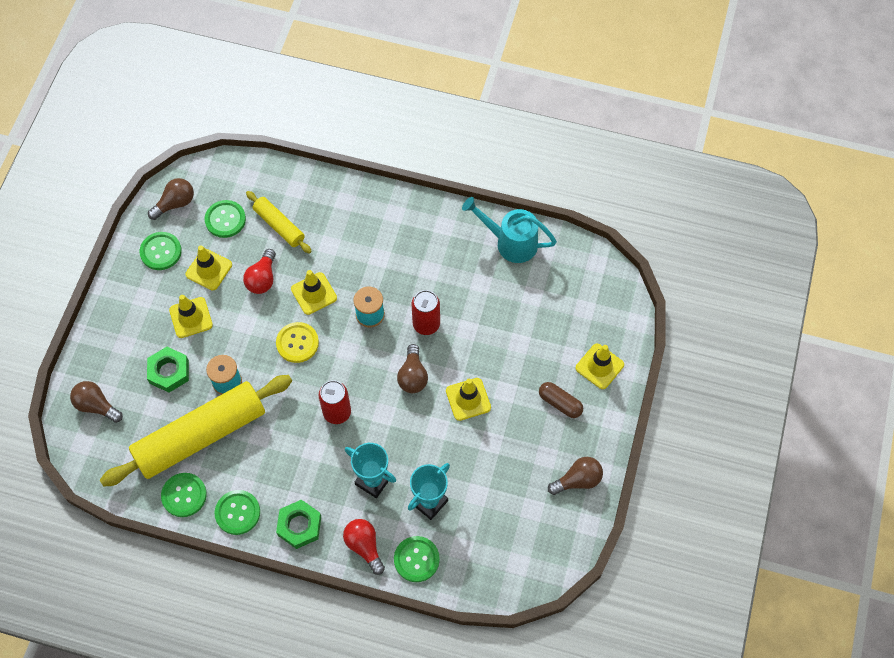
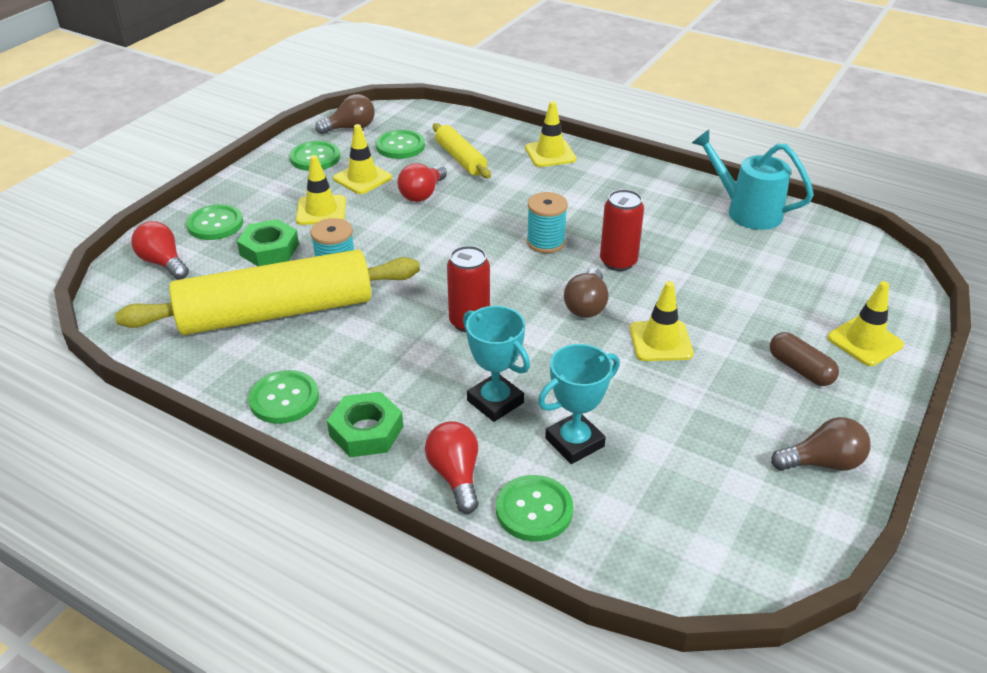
camera: 15 degrees right, 25 degrees down
brown light bulb [70,381,123,423] -> red light bulb [131,221,189,280]
green button [161,473,207,517] -> green button moved to [186,204,243,240]
yellow button [276,322,319,363] -> none
yellow traffic cone [291,270,337,315] -> yellow traffic cone moved to [525,101,577,167]

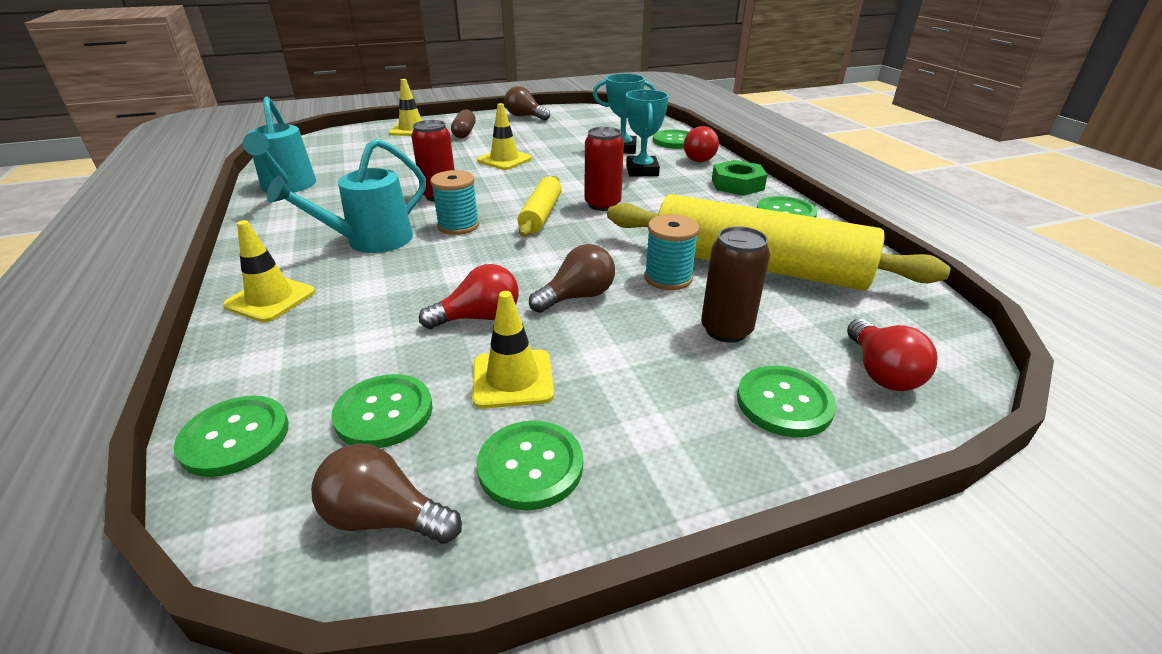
camera: 140 degrees left, 5 degrees down
green nut [237,219,299,266] -> brown can [701,226,770,343]
yellow traffic cone [296,155,346,225] -> none
yellow rolling pin [433,123,491,178] -> yellow rolling pin moved to [517,176,562,237]
brown light bulb [564,268,609,318] -> brown light bulb moved to [529,244,615,313]
none -> green button [174,396,289,477]
none -> turquoise watering can [267,138,426,253]

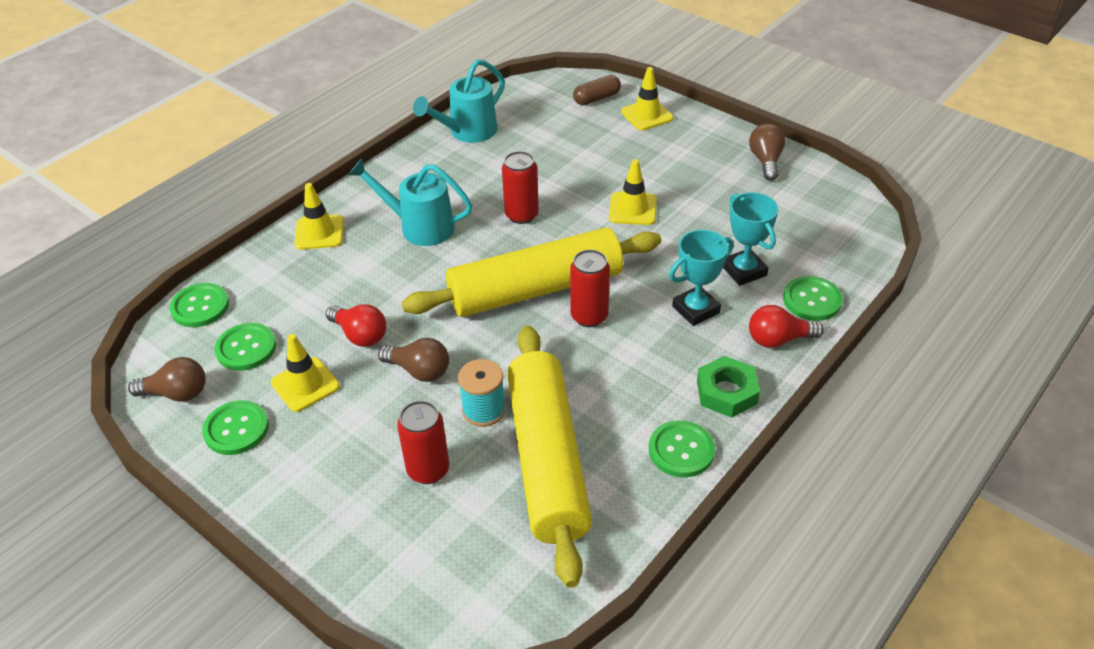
camera: 60 degrees right, 10 degrees up
brown light bulb [311,444,462,543] -> brown light bulb turned 105 degrees clockwise [128,357,206,402]
turquoise spool [430,170,479,235] -> none
brown capsule [451,109,476,139] -> brown capsule moved to [573,75,621,105]
yellow rolling pin [517,176,562,237] -> yellow rolling pin [402,228,661,317], size x2.04
brown can [701,226,770,343] -> red can [397,401,449,484]
green button [737,366,836,437] -> none
red light bulb [847,319,937,391] -> none

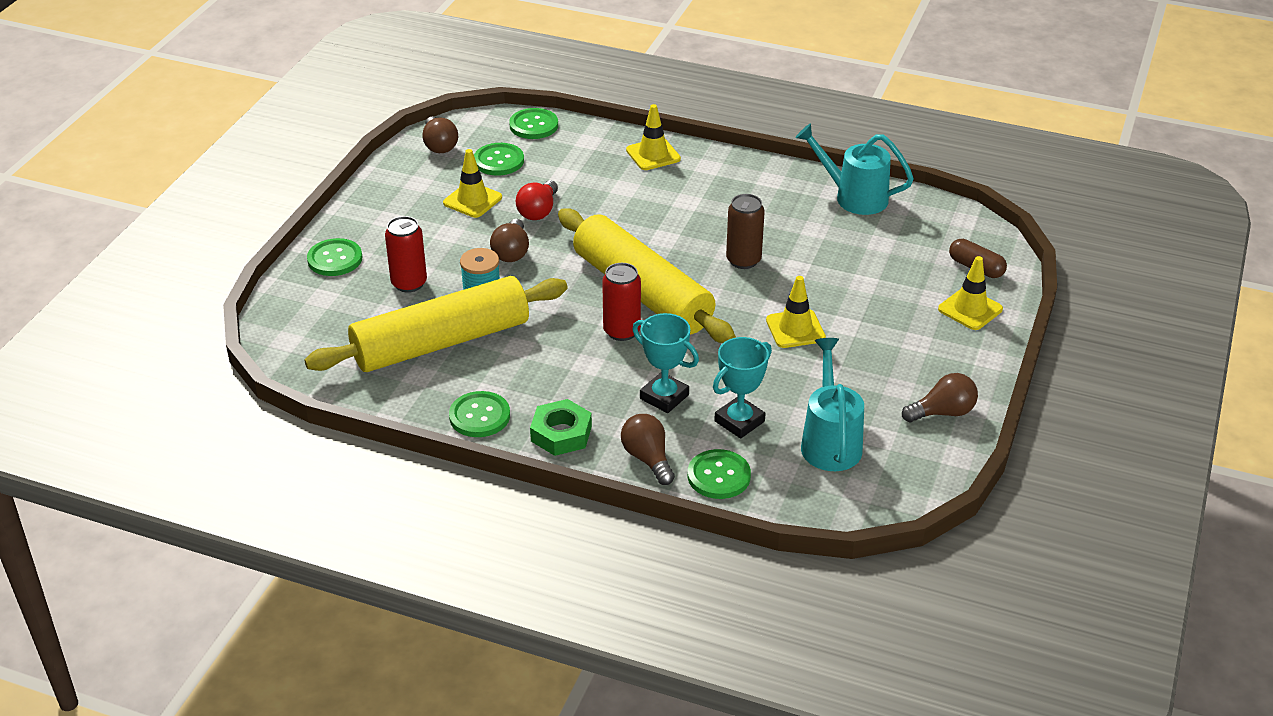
camera: 70 degrees right, 5 degrees down
green button [202,400,269,455] -> green button moved to [307,238,362,276]
turquoise watering can [348,158,472,246] -> turquoise watering can moved to [801,338,864,471]
red can [502,151,539,224] -> brown can [726,194,765,269]
red light bulb [749,305,824,348] -> brown light bulb [621,414,675,485]

